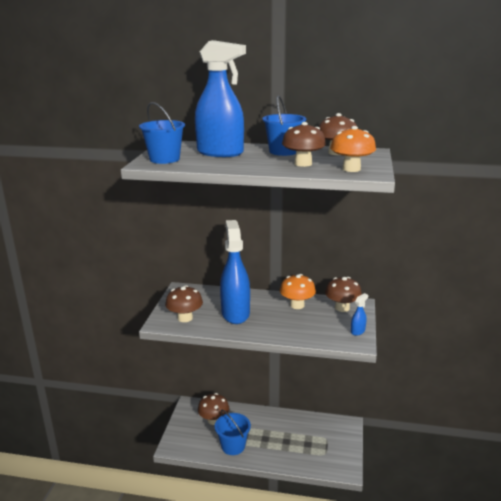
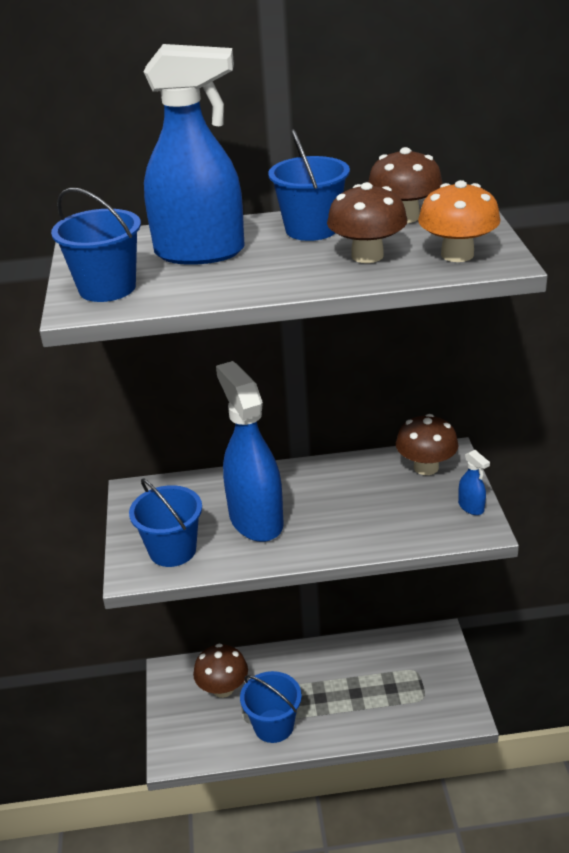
camera: 15 degrees left, 10 degrees up
brown mushroom [165,285,203,322] -> blue bucket [129,478,202,567]
orange mushroom [280,274,316,309] -> none
blue spray bottle [351,293,368,336] -> blue spray bottle turned 120 degrees clockwise [458,450,490,515]

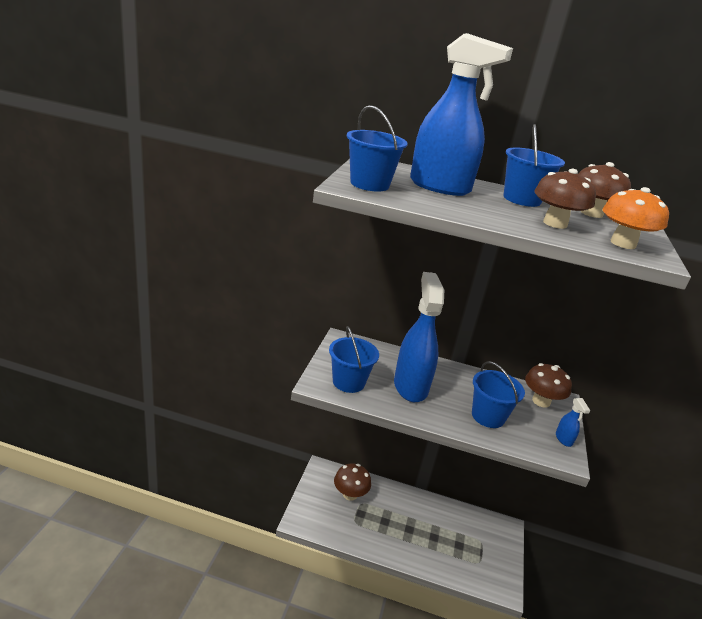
camera: 15 degrees right, 5 degrees down
blue bucket [240,671,302,743] -> blue bucket moved to [472,361,525,428]

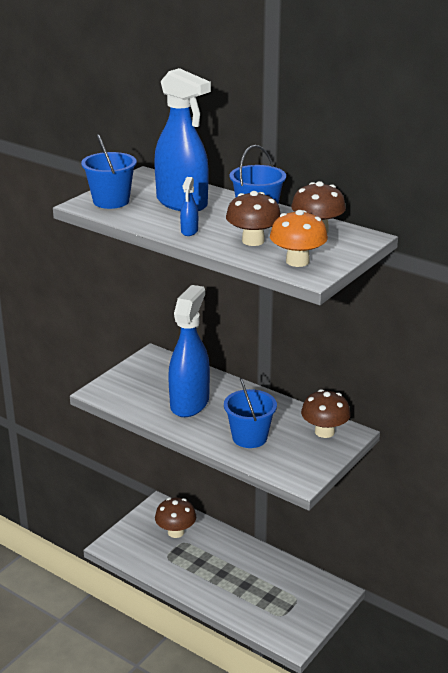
camera: 25 degrees right, 0 degrees up
blue bucket [329,326,379,393] -> none
blue spray bottle [556,398,590,447] -> blue spray bottle moved to [180,177,198,236]

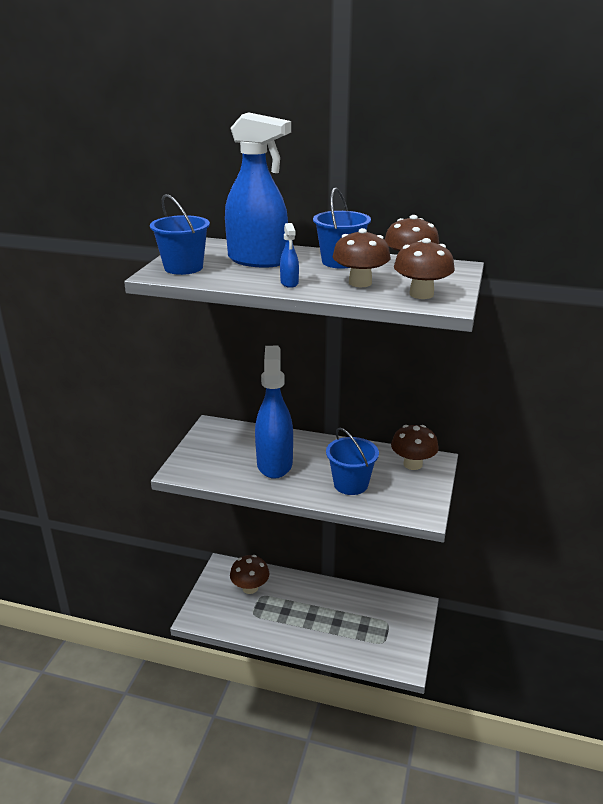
camera: 20 degrees left, 0 degrees up
orange mushroom [270,210,328,267] -> brown mushroom [394,238,455,299]

